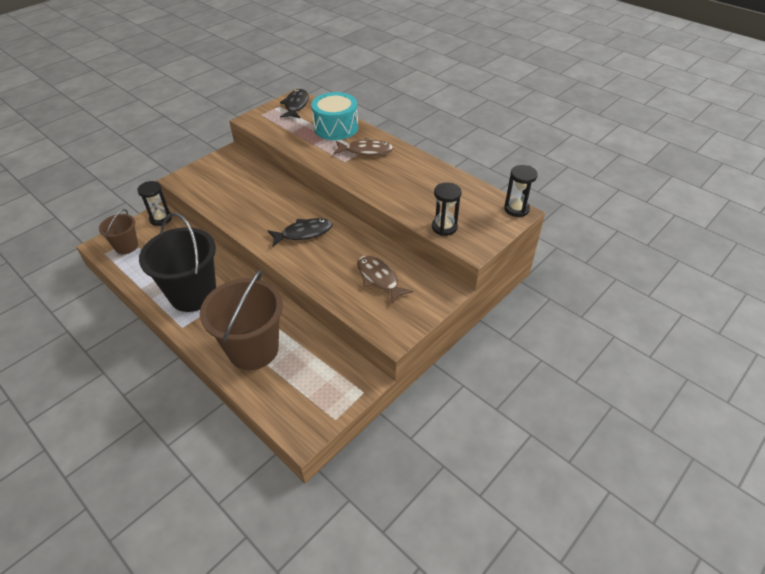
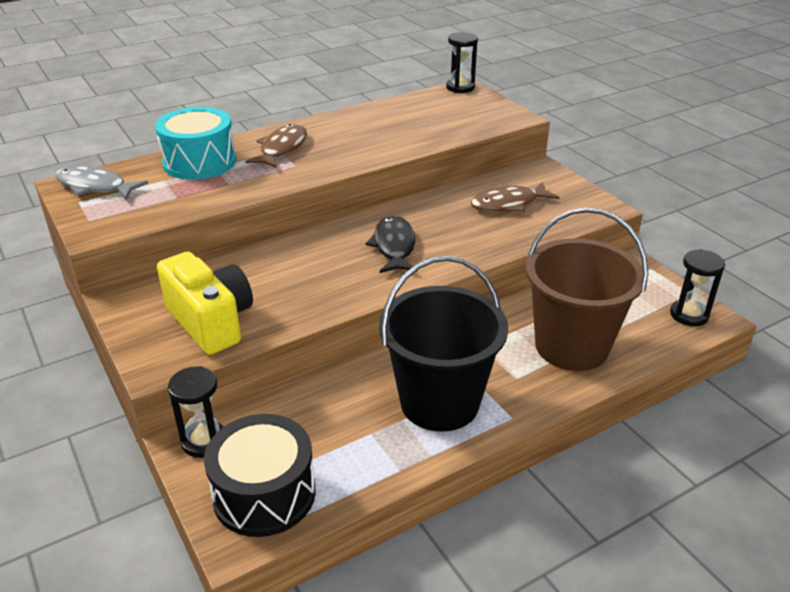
camera: 75 degrees left, 10 degrees down
brown bucket [99,209,138,254] -> black drum [204,414,316,537]
black fish [280,89,309,118] -> grey fish [55,166,148,199]
black hourglass [432,182,462,236] -> black hourglass moved to [670,249,725,326]
none -> yellow camera [157,252,253,355]

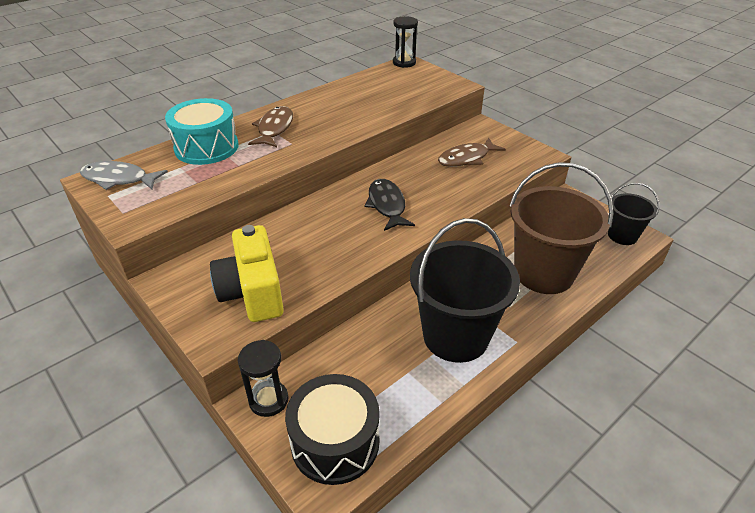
camera: 10 degrees left, 5 degrees up
yellow camera [157,252,253,355] -> yellow camera turned 150 degrees counterclockwise [210,225,284,322]
black hourglass [670,249,725,326] -> black bucket [608,183,659,245]

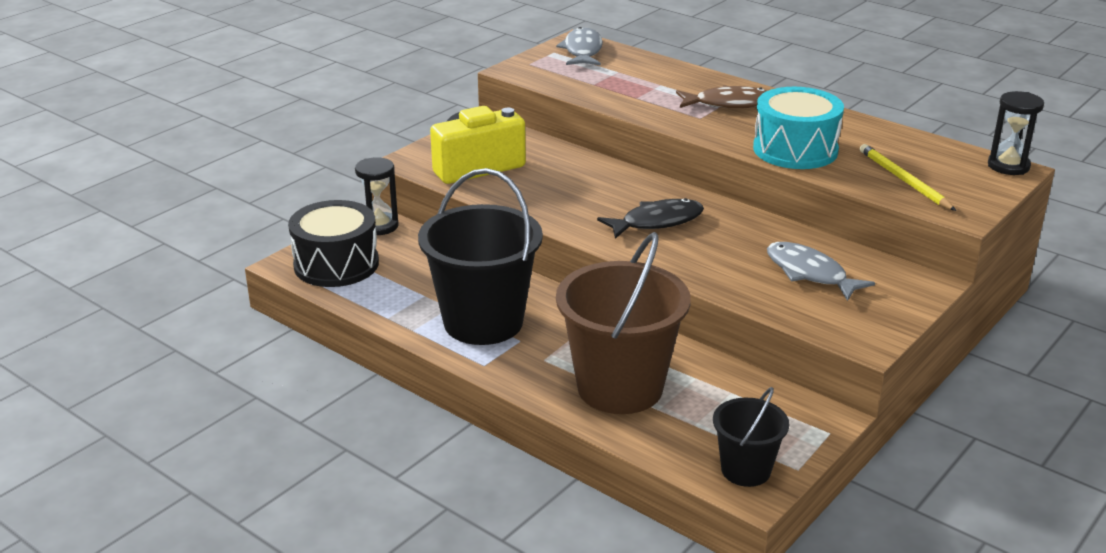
camera: 80 degrees right, 10 degrees down
turquoise drum [165,98,239,165] -> turquoise drum moved to [753,87,844,169]
brown fish [438,138,506,167] -> grey fish [767,242,875,301]
none -> yellow pencil [860,144,956,211]

